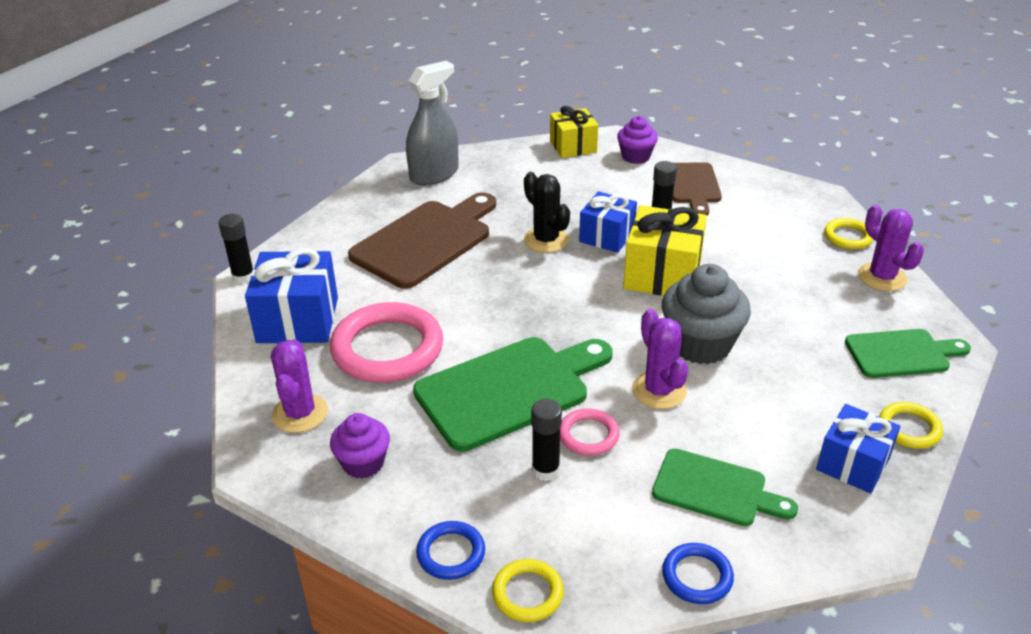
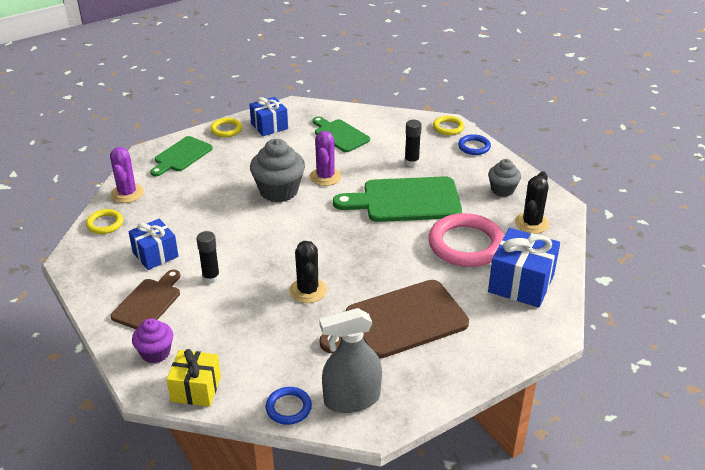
camera: 155 degrees left, 0 degrees up
black glue stick [218,214,254,284] -> none
purple cactus [271,339,328,433] -> black cactus [515,171,549,234]
purple cupcake [330,413,390,479] -> grey cupcake [488,159,521,197]
pink ring [560,408,620,456] -> none
blue gift [579,191,637,253] -> blue gift moved to [128,219,179,270]
yellow gift [623,205,707,296] -> none
blue ring [662,543,734,604] -> blue ring moved to [266,387,312,425]
green cutting board [845,329,971,378] -> green cutting board turned 75 degrees counterclockwise [150,136,213,176]

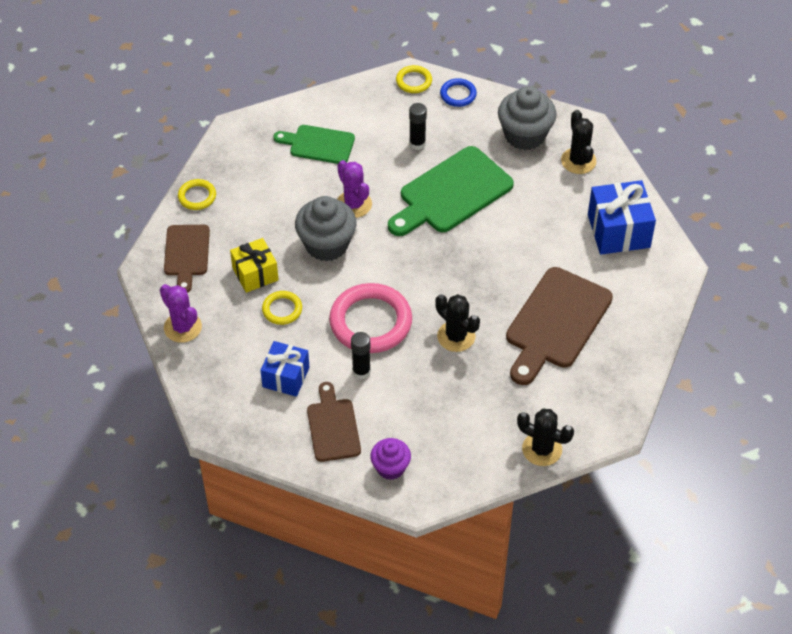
camera: 35 degrees left, 15 degrees up
yellow ring [86,209,123,234] -> yellow ring moved to [262,291,302,325]
green cutting board [150,136,213,176] -> brown cutting board [164,225,210,293]
yellow gift [166,349,221,407] -> yellow gift moved to [230,238,279,293]
blue gift [249,97,288,136] -> none
blue ring [266,387,312,425] -> black cactus [517,409,574,466]
grey spray bottle [319,308,382,413] -> none
pink ring [428,213,504,267] -> pink ring moved to [329,283,412,353]
grey cupcake [488,159,521,197] -> grey cupcake [498,86,557,150], size x1.66

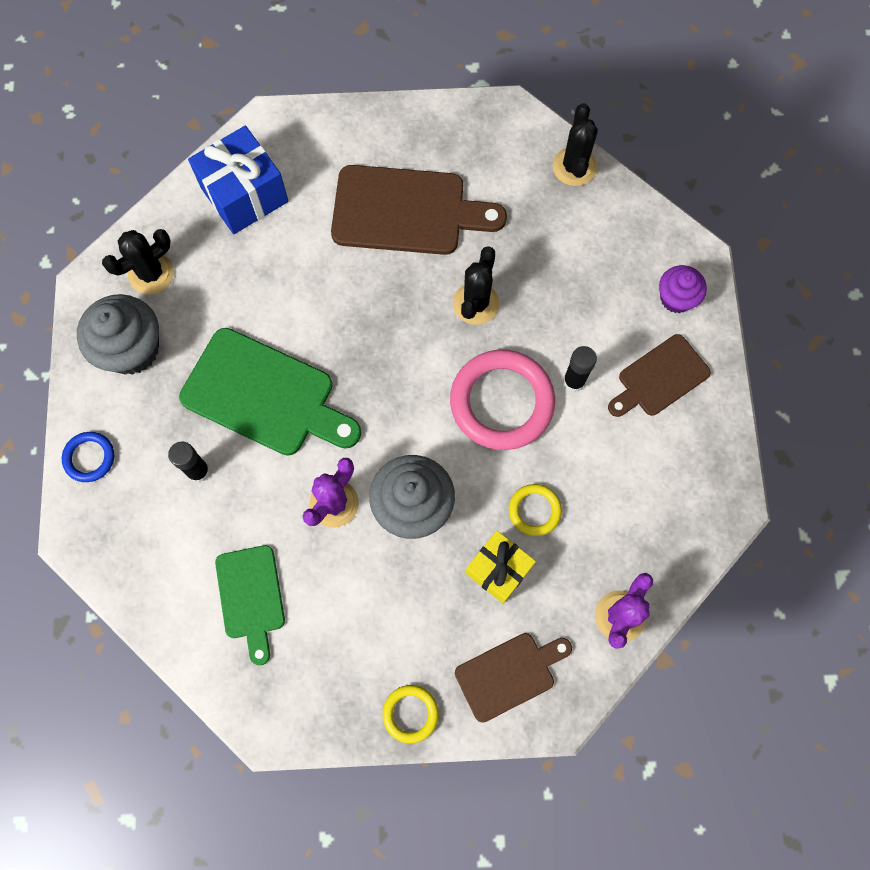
camera: 115 degrees left, 20 degrees up
blue gift [260,341,310,397] -> none
yellow ring [396,65,432,93] -> none

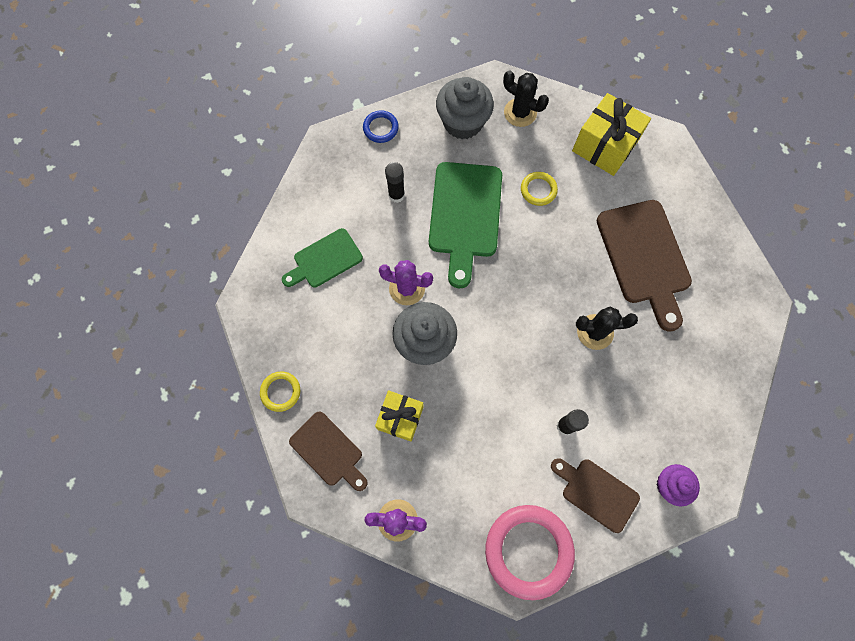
camera: 70 degrees right, 0 degrees up
blue gift [188,126,288,234] -> yellow gift [572,93,651,176]
pink ring [450,350,555,450] -> pink ring moved to [485,505,575,600]
yellow ring [509,484,562,536] -> yellow ring moved to [521,172,558,206]
black cactus [552,103,598,186] -> none

